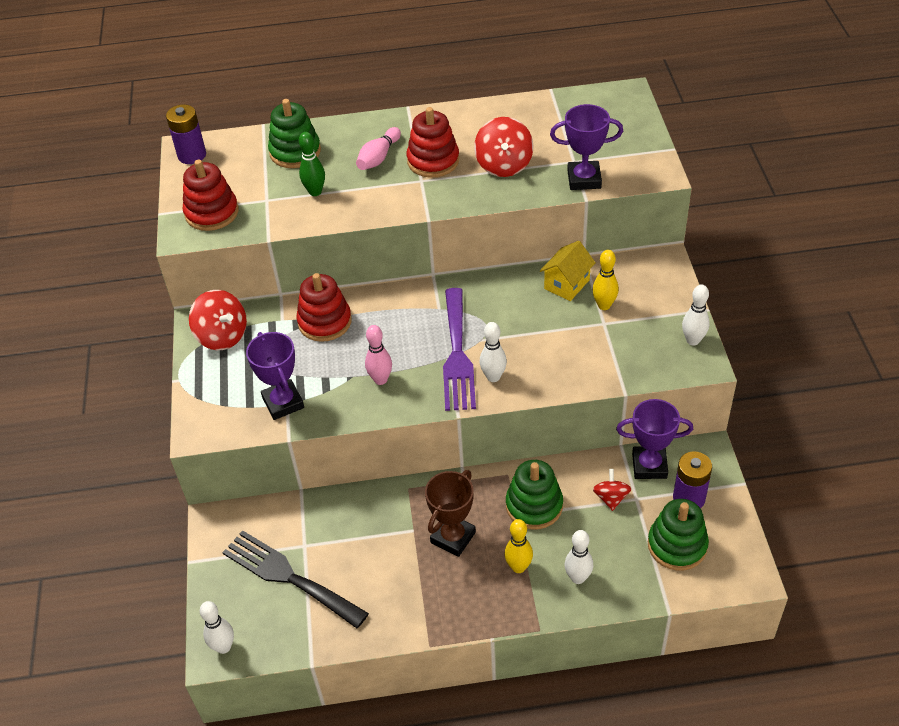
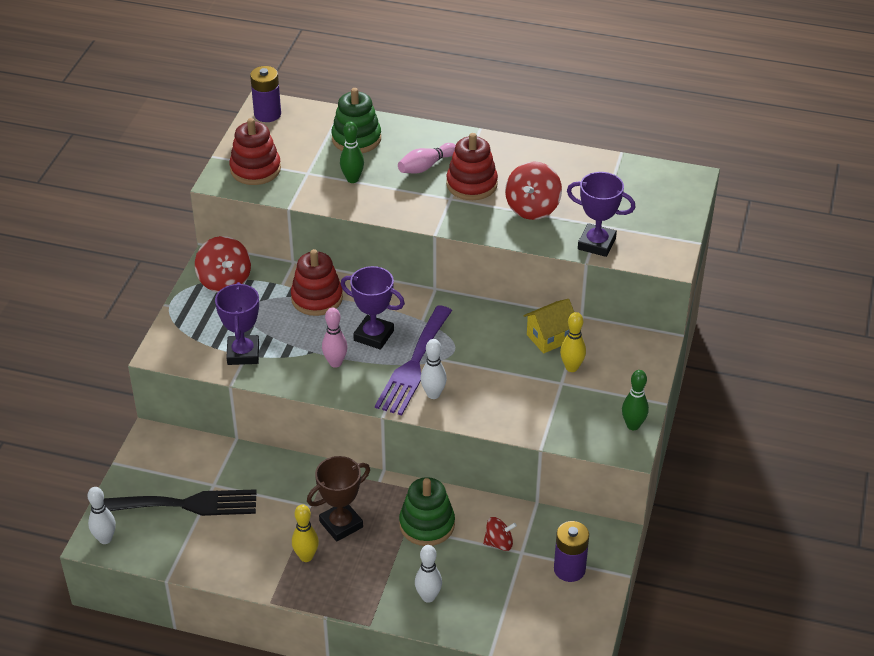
camera: 20 degrees right, 5 degrees down
black fork [222,530,369,628] -> black fork turned 120 degrees clockwise [103,489,257,516]
yellow bowling pin [505,519,533,573] -> yellow bowling pin moved to [292,504,319,562]
red spinning top [593,469,631,511] -> red spinning top turned 60 degrees clockwise [483,517,517,551]
purple trophy [616,399,693,479] -> purple trophy moved to [341,266,405,350]
green stacking toy [648,499,709,571] -> none
white bowling pin [682,285,710,346] -> green bowling pin [622,370,649,430]

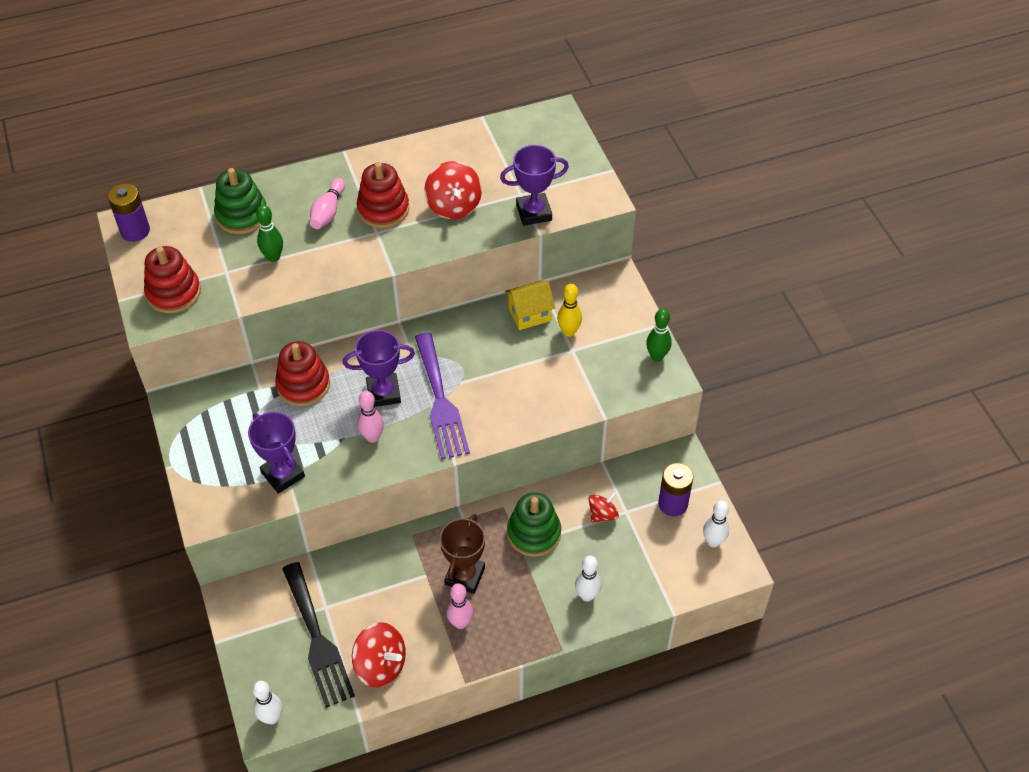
camera: 35 degrees left, 10 degrees up
black fork [103,489,257,516] -> black fork turned 105 degrees clockwise [282,562,355,708]
red spinning top [195,236,251,293] -> red spinning top moved to [352,622,406,688]
yellow bowling pin [292,504,319,562] -> pink bowling pin [446,583,473,629]
white bowling pin [421,339,447,399] -> white bowling pin moved to [703,500,729,547]
yellow house [523,299,574,354] -> yellow house turned 45 degrees clockwise [505,280,555,330]

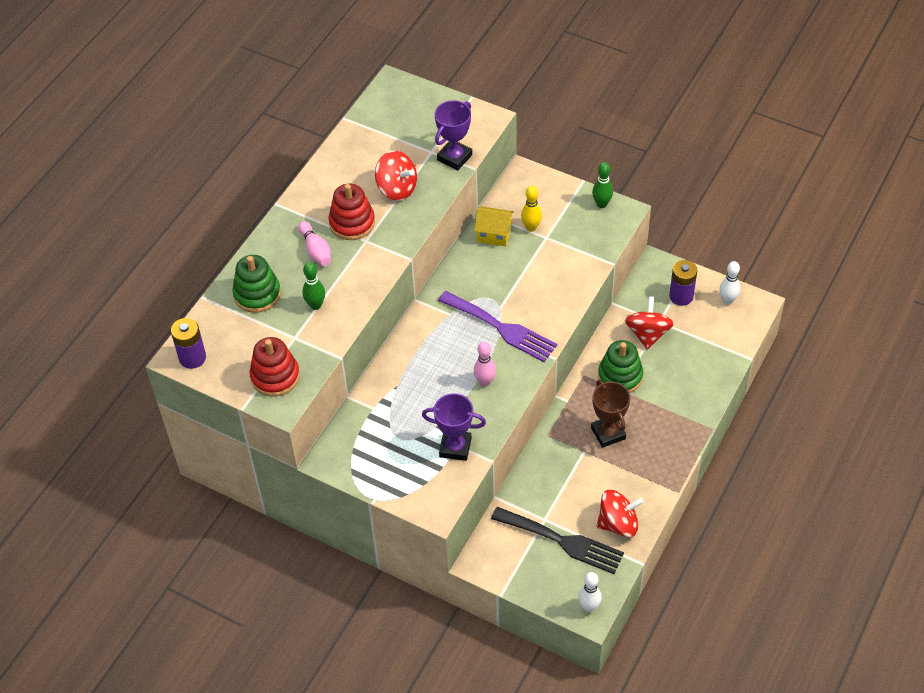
camera: 40 degrees left, 0 degrees up
red stacking toy [275,341,330,406] -> none
purple trophy [343,330,415,407] -> none
pink bowling pin [446,583,473,629] -> none
yellow house [505,280,555,330] -> yellow house turned 75 degrees clockwise [474,206,514,246]
white bowling pin [575,555,602,602] -> none
red spinning top [589,491,619,523] -> red spinning top [625,296,674,350], size x1.65

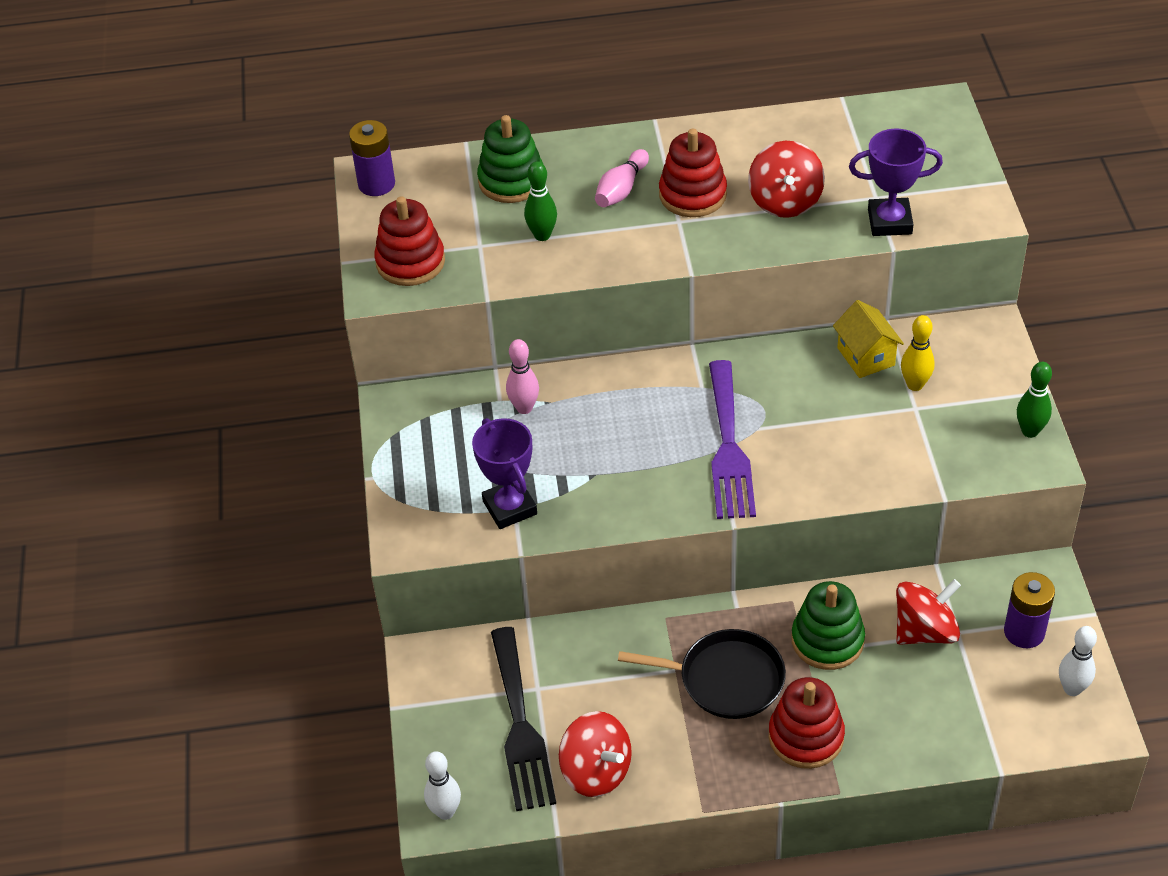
camera: 55 degrees right, 5 degrees down
pink bowling pin [474,342,496,386] -> pink bowling pin moved to [506,339,539,414]
brown trophy [591,380,630,448] -> black pan [618,629,786,719]
none -> red stacking toy [769,677,845,769]

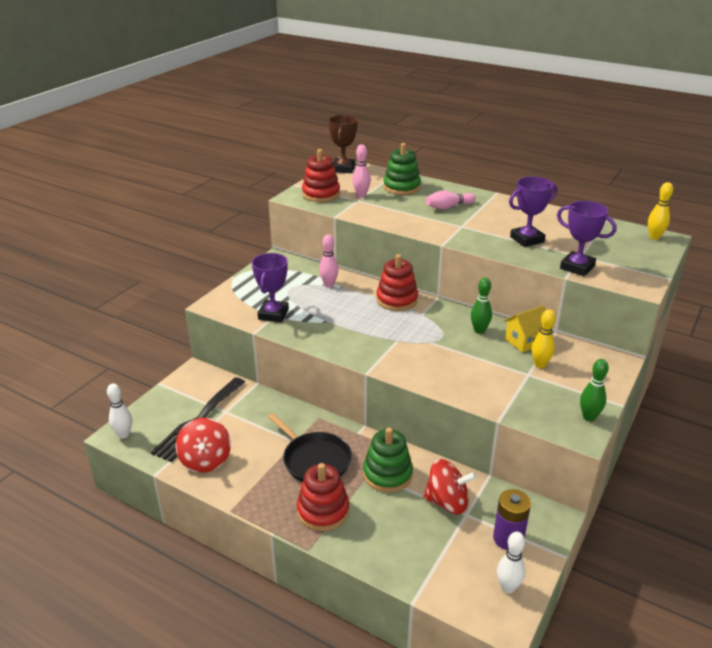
camera: 35 degrees right, 15 degrees down
purple battery [349,120,395,196] -> brown trophy [328,115,358,173]
green bowling pin [524,161,557,241] -> green bowling pin moved to [471,278,492,334]
red stacking toy [659,129,727,217] -> red stacking toy moved to [376,254,418,311]
purple fork [709,360,756,519] -> none
red spinning top [748,141,825,218] -> purple trophy [509,176,557,247]
yellow house [833,300,904,378] -> yellow house turned 45 degrees clockwise [504,305,553,353]
none -> pink bowling pin [352,144,371,197]
none -> yellow bowling pin [648,182,673,240]

